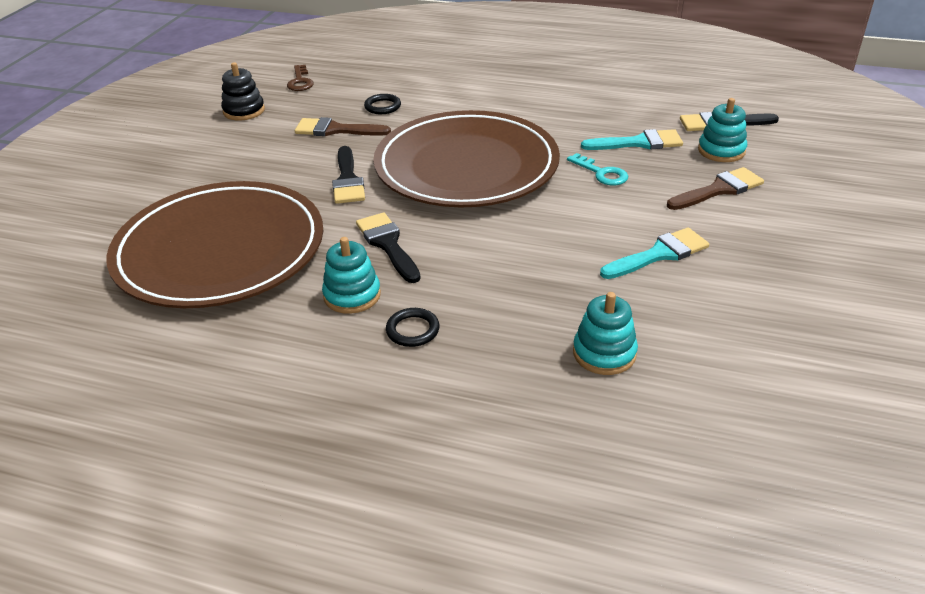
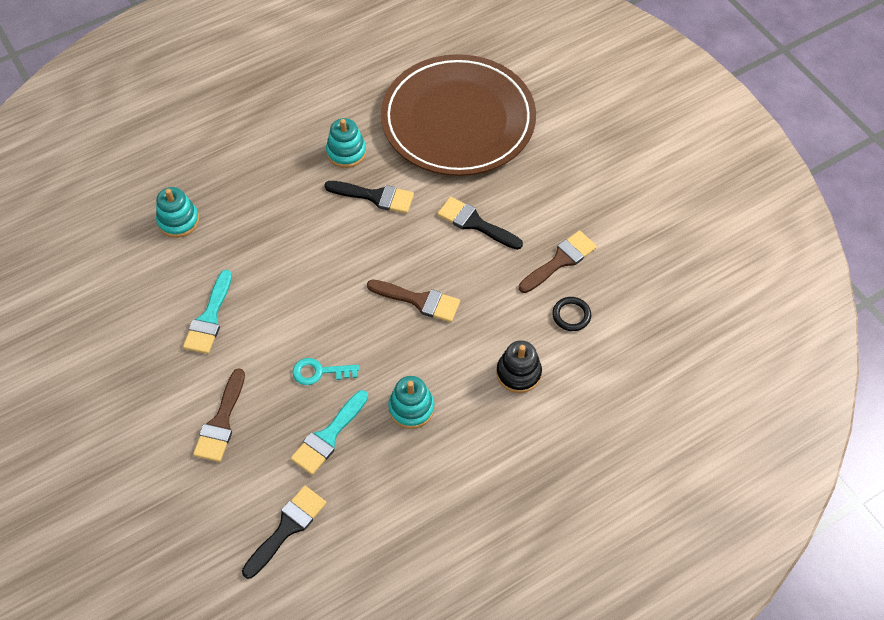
camera: 130 degrees right, 20 degrees up
black stacking toy [221,62,265,121] -> black stacking toy moved to [496,340,542,393]
brown key [287,65,314,91] -> none
brown plate [373,110,560,207] -> brown brush [367,279,460,322]
black ring [386,308,440,347] -> none
turquoise stacking toy [698,98,747,162] -> turquoise stacking toy moved to [388,376,435,429]

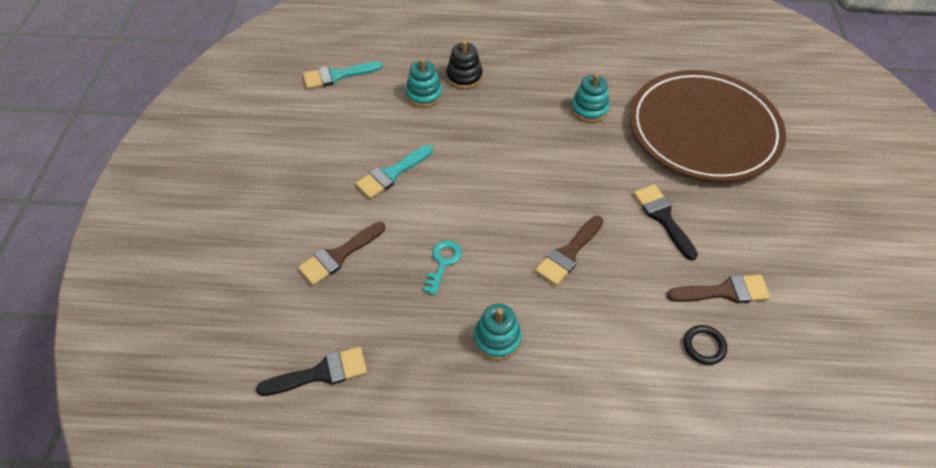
camera: 35 degrees right, 5 degrees down
turquoise brush [291,390,368,475] -> turquoise brush moved to [303,61,383,89]
turquoise key [292,358,359,385] -> turquoise key turned 75 degrees clockwise [423,240,462,295]
black brush [324,181,414,213] -> none
brown brush [367,279,460,322] -> brown brush turned 75 degrees clockwise [535,216,603,286]
black stacking toy [496,340,542,393] -> black stacking toy moved to [446,40,483,89]

